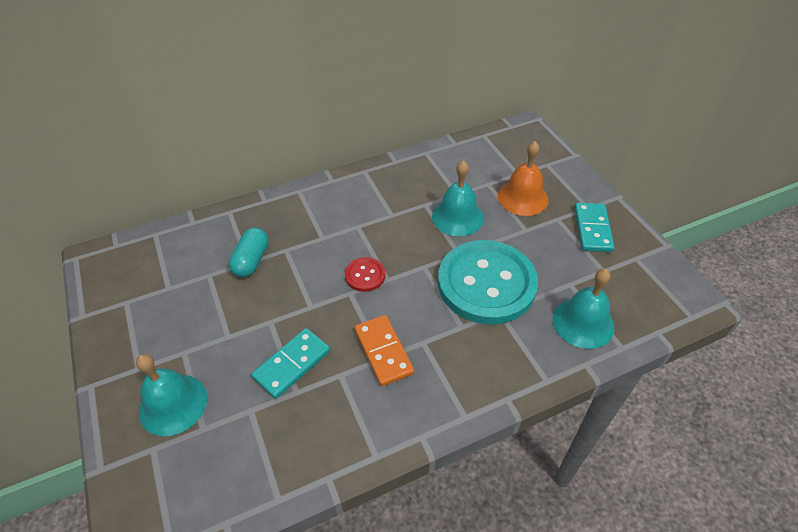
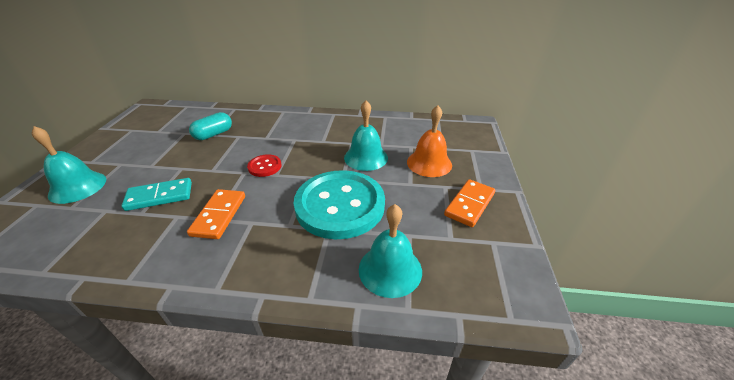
camera: 30 degrees right, 10 degrees down
turquoise domino [574,203,615,252] -> orange domino [444,179,495,227]

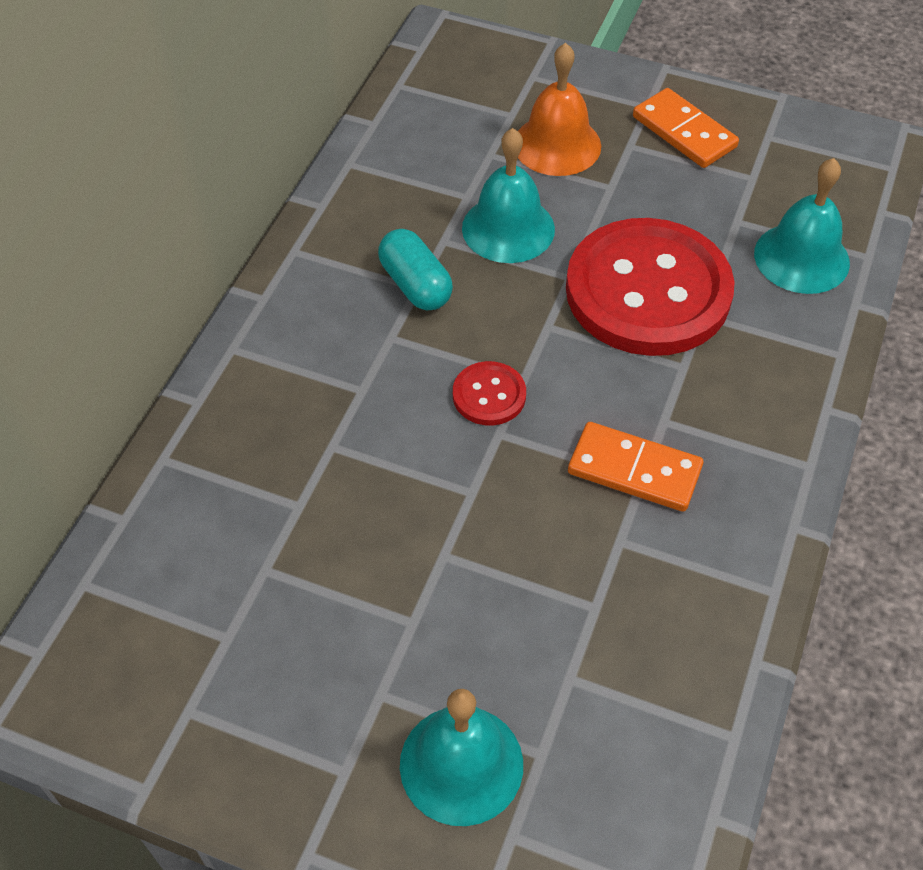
camera: 75 degrees left, 15 degrees up
turquoise domino [121,178,192,211] -> none
turquoise capsule [189,112,232,140] -> turquoise capsule moved to [378,229,453,311]
turquoise button [294,170,385,239] -> red button [566,218,735,356]

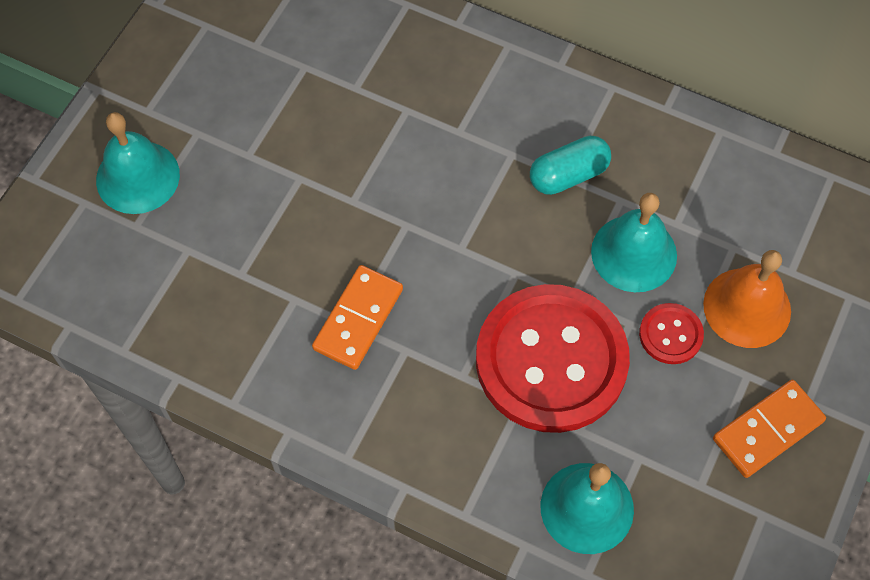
camera: 95 degrees right, 10 degrees up
red button [453,361,526,425] -> red button moved to [639,303,704,364]

